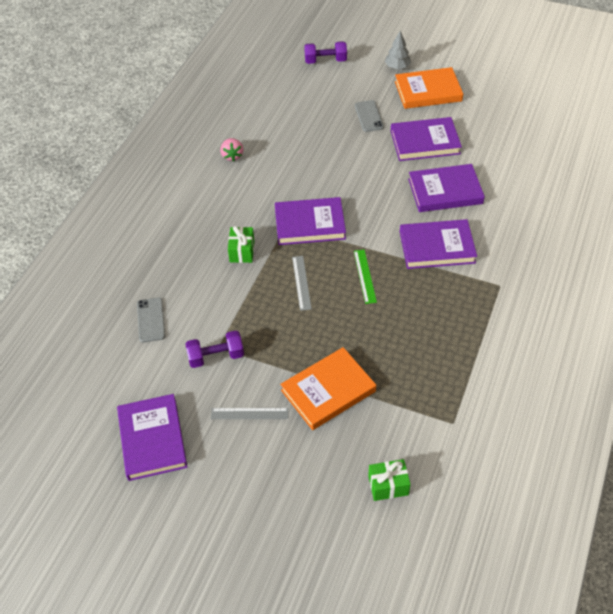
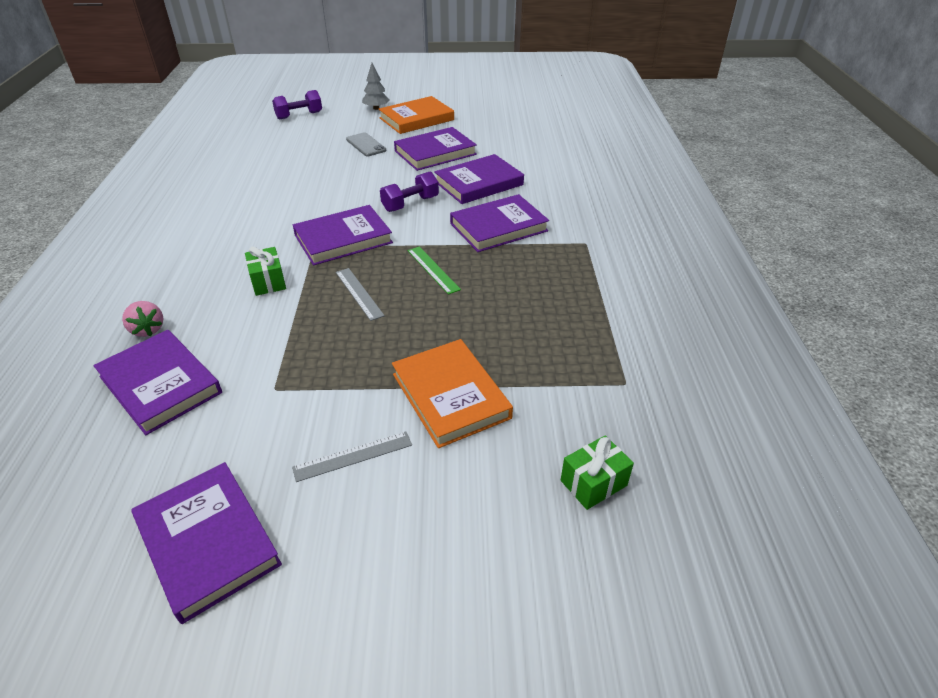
camera: 25 degrees left, 10 degrees down
grey phone [137,297,166,343] -> purple book [93,330,222,435]
purple dumbbell [185,331,244,368] -> purple dumbbell moved to [380,172,439,212]
pink strawberry [220,138,243,161] -> pink strawberry moved to [122,301,164,337]
orange book [280,347,376,430] -> orange book turned 60 degrees counterclockwise [392,339,513,448]

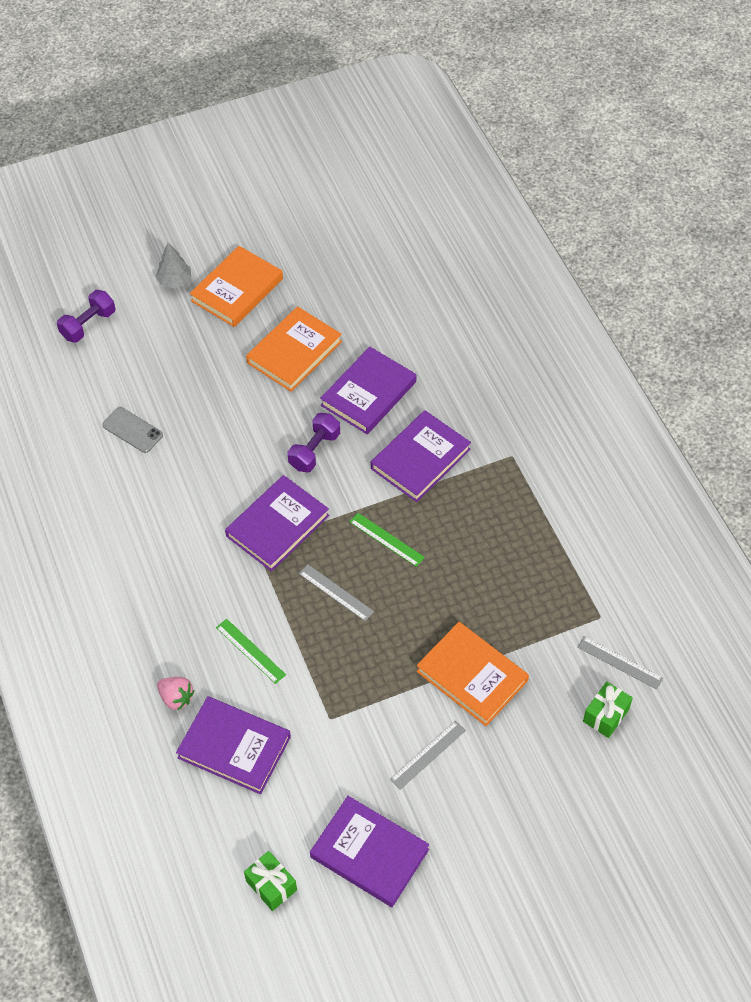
camera: 20 degrees left, 15 degrees up
green gift [245,247,286,296] -> green gift moved to [244,851,297,911]
grey phone [346,132,386,156] -> grey phone moved to [102,407,163,453]
purple book [394,127,477,171] -> orange book [246,306,342,392]
none -> green ruler [216,619,286,684]
none -> grey ruler [577,636,663,690]

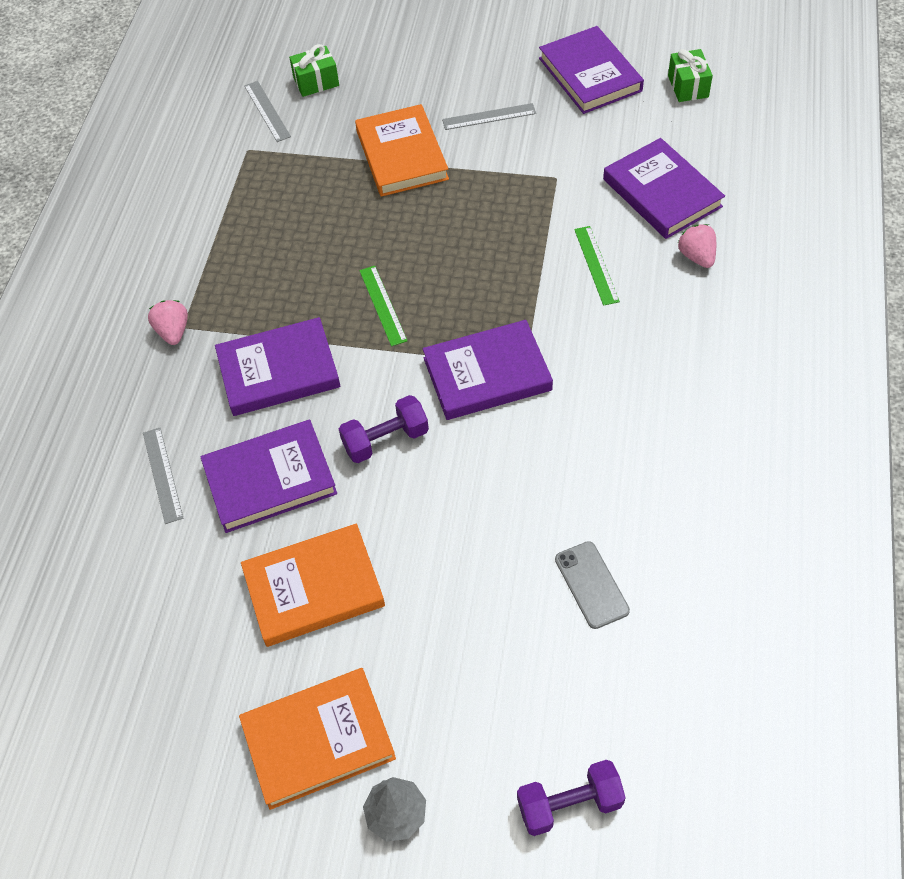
camera: 145 degrees left, 0 degrees up
grey ruler [299,564,374,621] -> grey ruler moved to [143,428,183,524]
none -> pink strawberry [148,300,188,345]

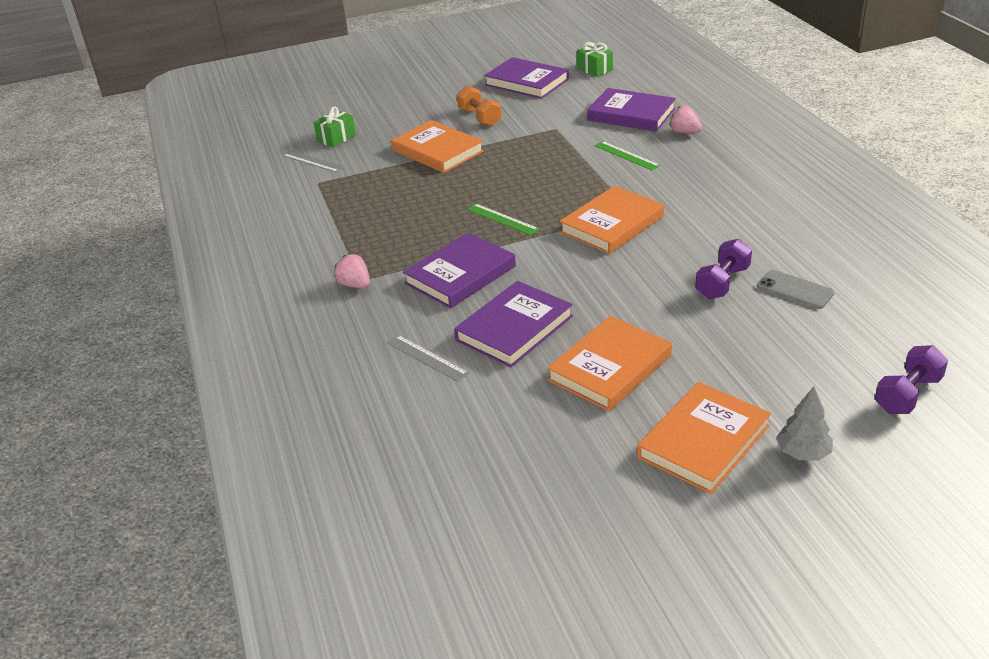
camera: 30 degrees left, 20 degrees down
purple dumbbell [339,395,429,463] -> purple dumbbell moved to [695,239,752,299]
purple book [423,320,553,420] -> orange book [560,186,664,254]
grey ruler [442,103,536,130] -> orange dumbbell [457,85,502,126]

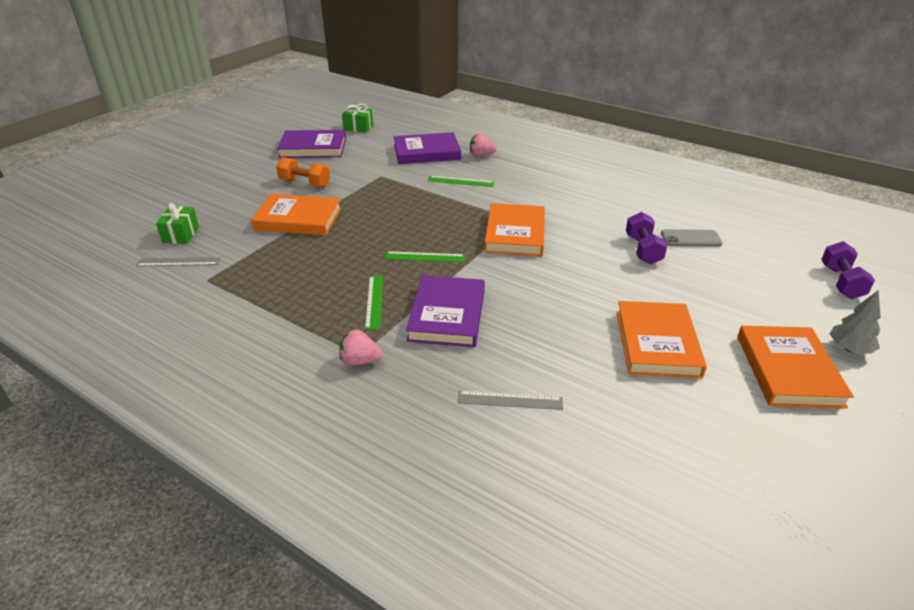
camera: 40 degrees left, 0 degrees up
purple book [454,281,573,367] -> none
none -> green ruler [365,276,383,330]

